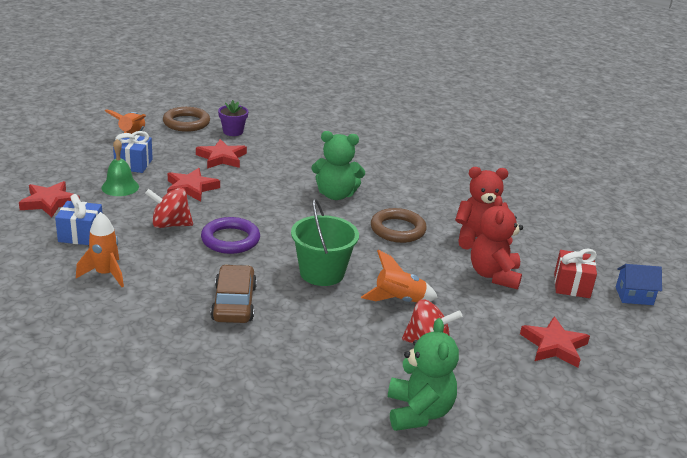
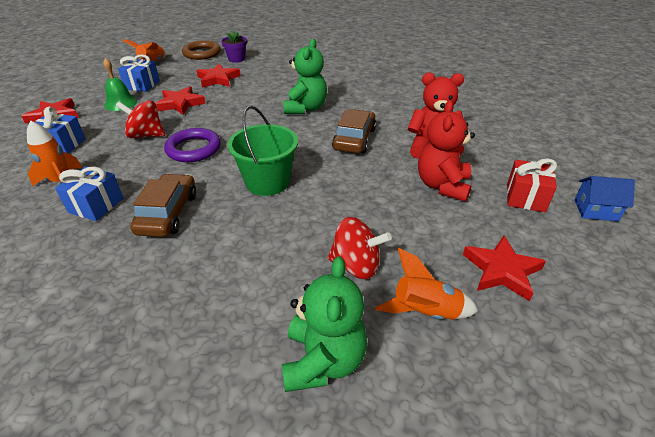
camera: 10 degrees right, 10 degrees up
green teddy bear [311,131,365,200] -> green teddy bear turned 90 degrees counterclockwise [283,39,327,114]
orange rocket [361,250,438,302] -> orange rocket moved to [375,248,478,320]
brown ring [371,208,427,243] -> brown car [332,109,376,153]
none -> blue gift [55,166,123,221]

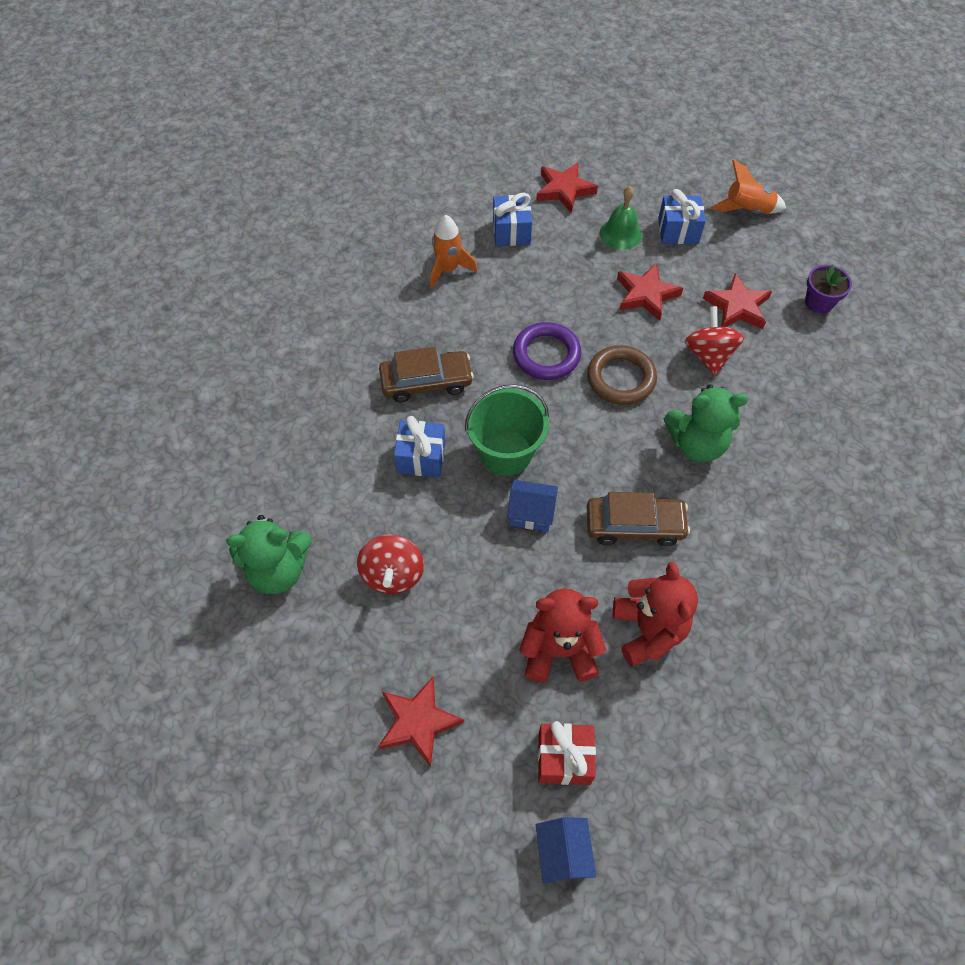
camera: 75 degrees right, 20 degrees up
blue gift [55,166,123,221] -> blue gift moved to [394,416,445,477]
red spinning top [116,100,165,138] -> red spinning top moved to [684,306,744,375]
brown ring [182,40,221,60] -> brown ring moved to [587,345,657,405]
orange rocket [375,248,478,320] -> none
none -> blue house [507,480,558,531]

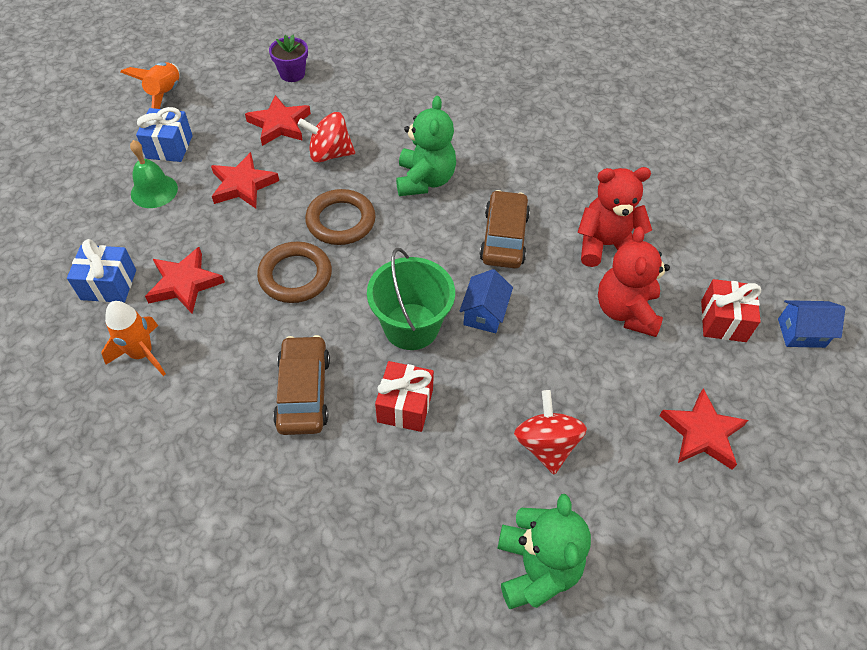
camera: 85 degrees left, 5 degrees down
red spinning top [357,534,424,594] -> red spinning top turned 105 degrees counterclockwise [514,390,587,475]
blue gift [394,416,445,477] -> red gift [375,361,434,432]
purple ring [513,322,581,380] -> brown ring [257,241,332,303]
red star [536,163,598,213] -> red star moved to [145,247,225,314]

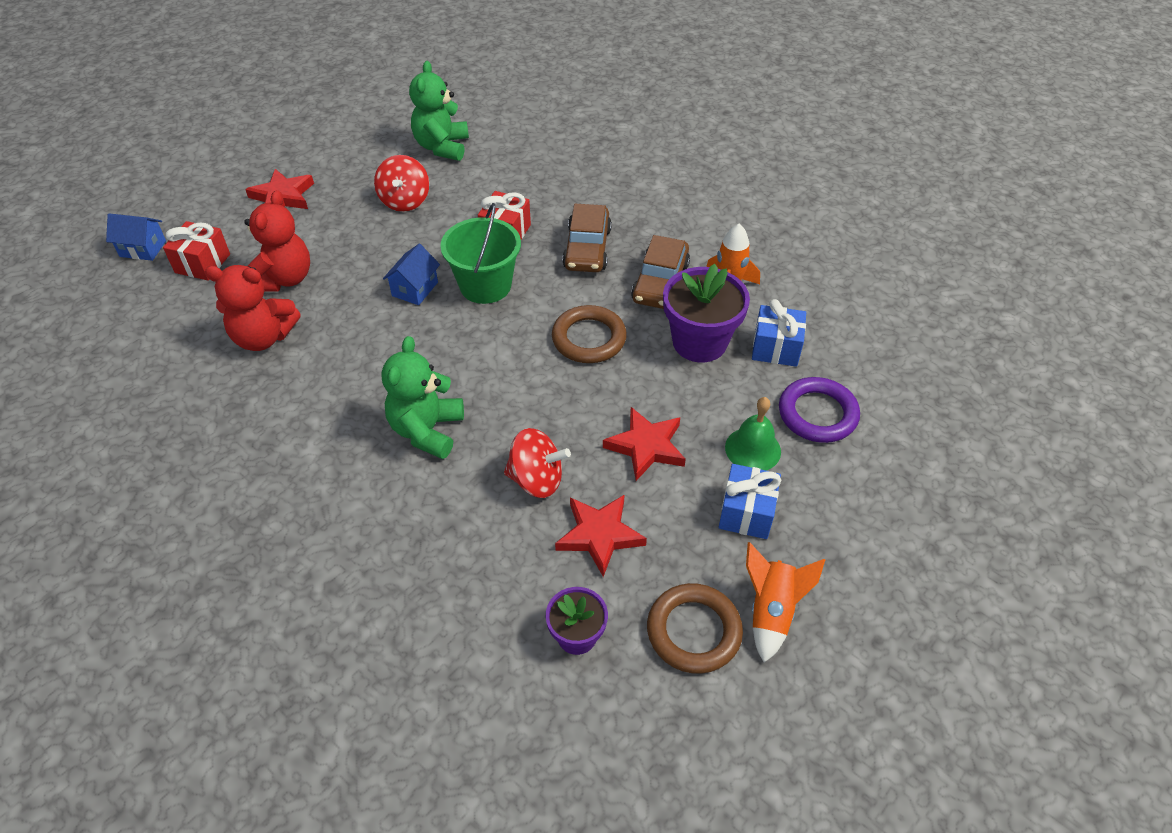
camera: 170 degrees left, 5 degrees down
red star [145,247,225,314] -> purple flower pot [663,264,750,362]
brown ring [305,189,376,245] -> brown ring moved to [647,583,743,674]
brown car [479,190,530,268] -> brown car moved to [631,235,690,309]
none -> purple ring [779,377,860,443]

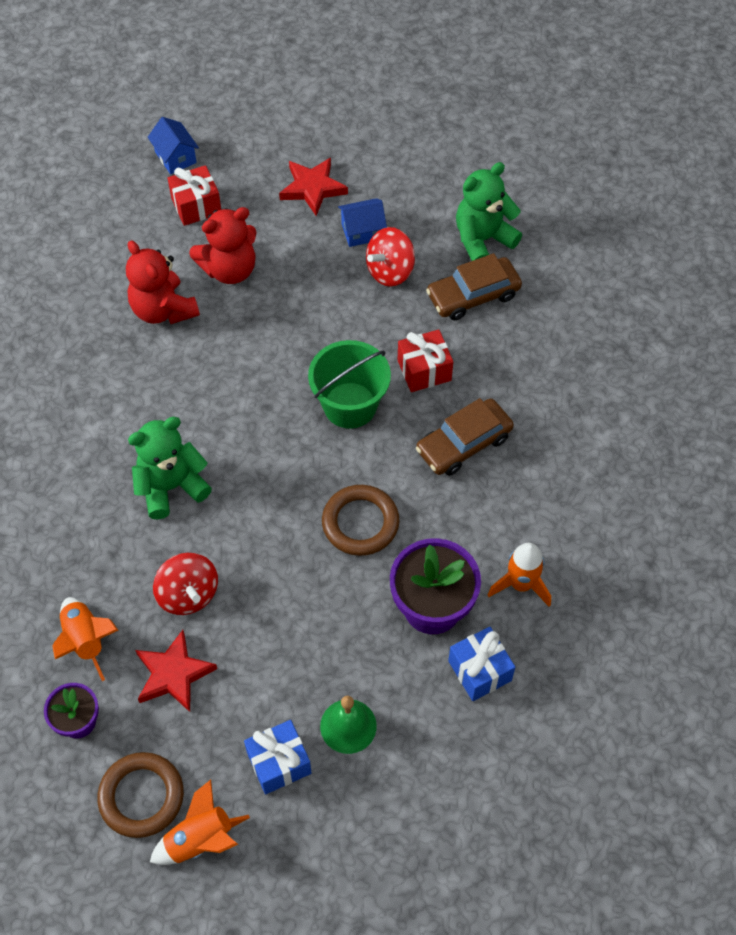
camera: 50 degrees right, 10 degrees up
blue house [383,244,440,305] -> blue house moved to [338,198,387,247]
red star [603,407,686,481] -> none
brown car [631,235,690,309] -> brown car moved to [426,253,522,320]
purple ring [779,377,860,443] -> none
none -> orange rocket [52,597,118,681]

